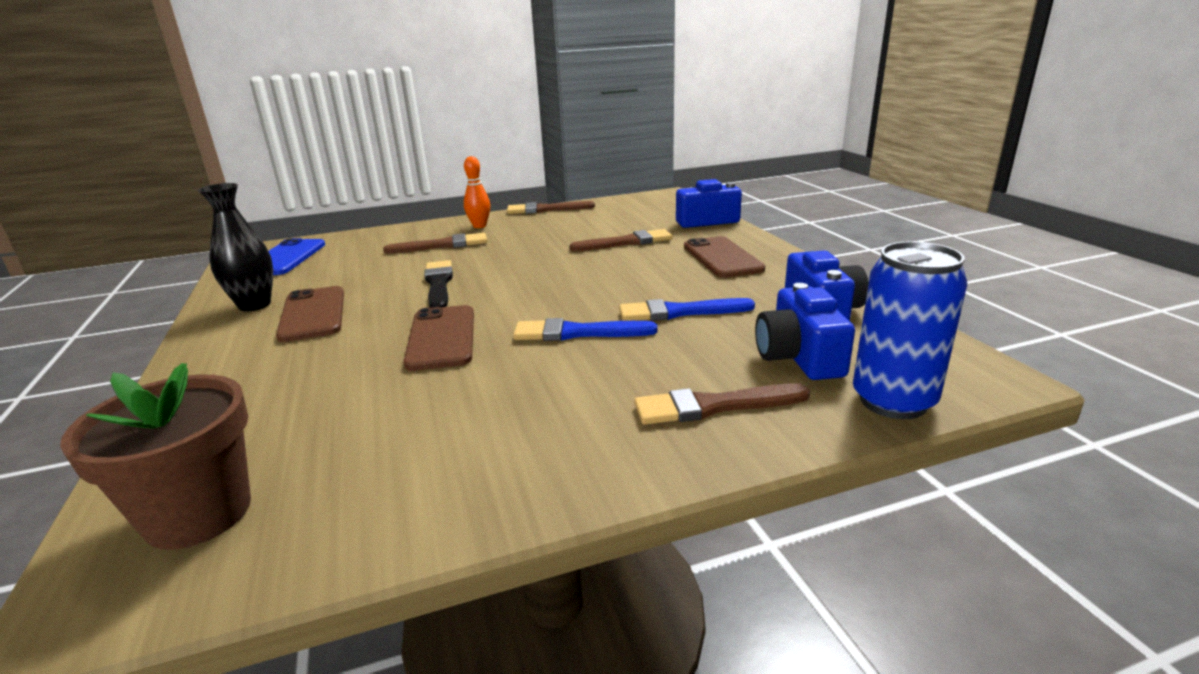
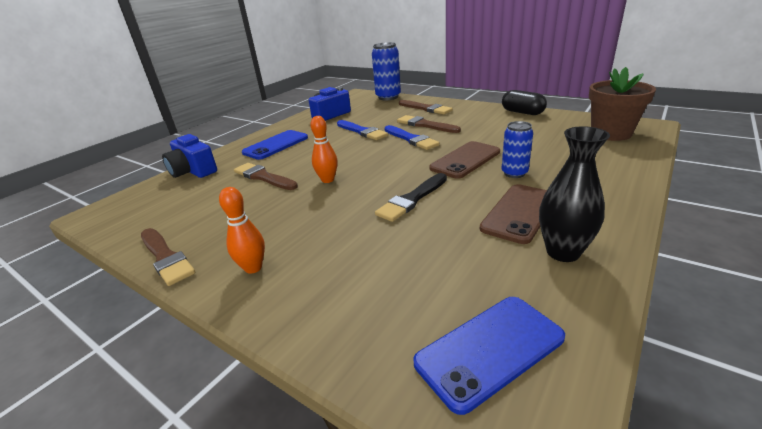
camera: 125 degrees left, 5 degrees up
brown brush [383,233,487,254] -> brown brush moved to [397,115,461,133]
brown phone [684,236,765,278] -> blue phone [242,130,308,160]
blue camera [755,283,855,380] -> none
none -> orange bowling pin [310,116,338,183]
none -> blue can [501,121,533,178]
none -> black capsule [502,90,547,115]

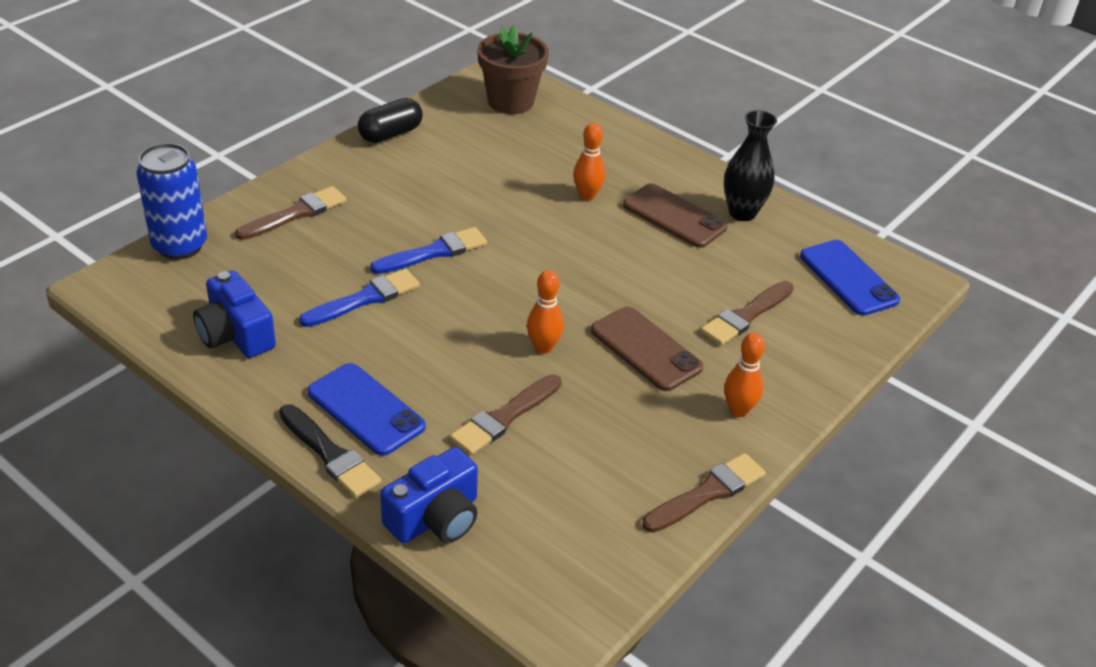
camera: 90 degrees left, 10 degrees up
black brush [375,173,447,222] -> black brush moved to [279,404,381,498]
brown brush [397,115,461,133] -> brown brush moved to [701,281,794,346]
brown phone [429,141,500,179] -> brown phone moved to [591,307,703,391]
blue can [501,121,533,178] -> orange bowling pin [573,123,605,200]

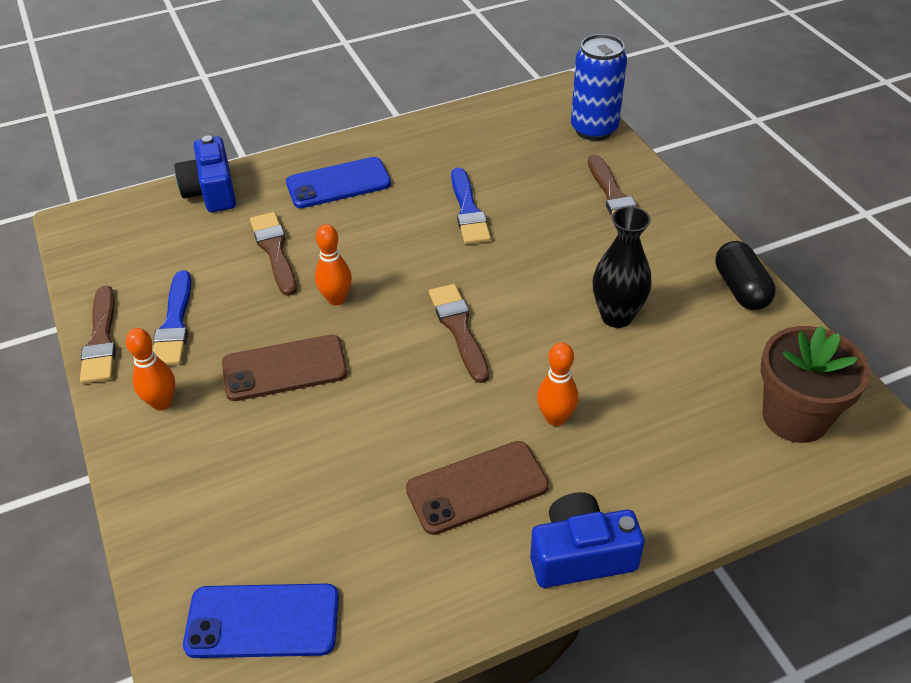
camera: 120 degrees right, 5 degrees up
blue camera [193,270,276,358] -> blue camera moved to [530,492,645,588]
black brush [279,404,381,498] -> none
blue brush [370,227,487,274] -> blue brush moved to [153,270,191,365]
brown brush [701,281,794,346] -> brown brush moved to [429,284,489,383]
black vase [724,110,777,221] -> black vase moved to [593,206,652,328]

